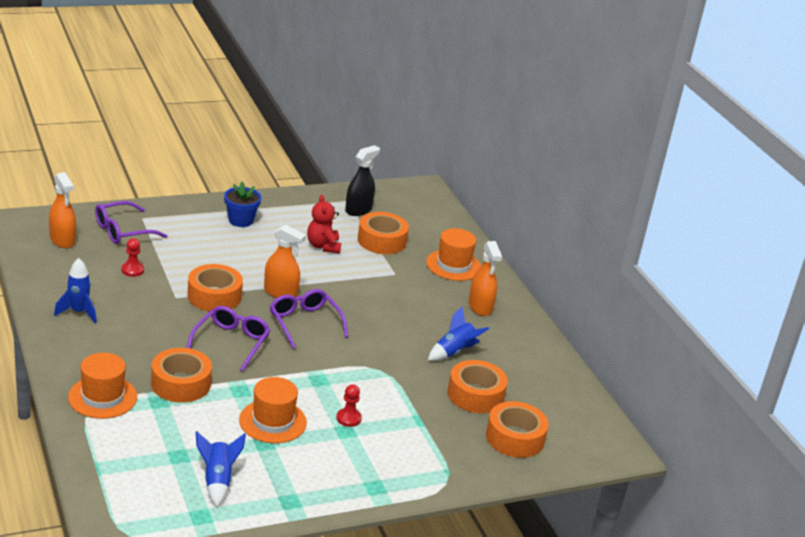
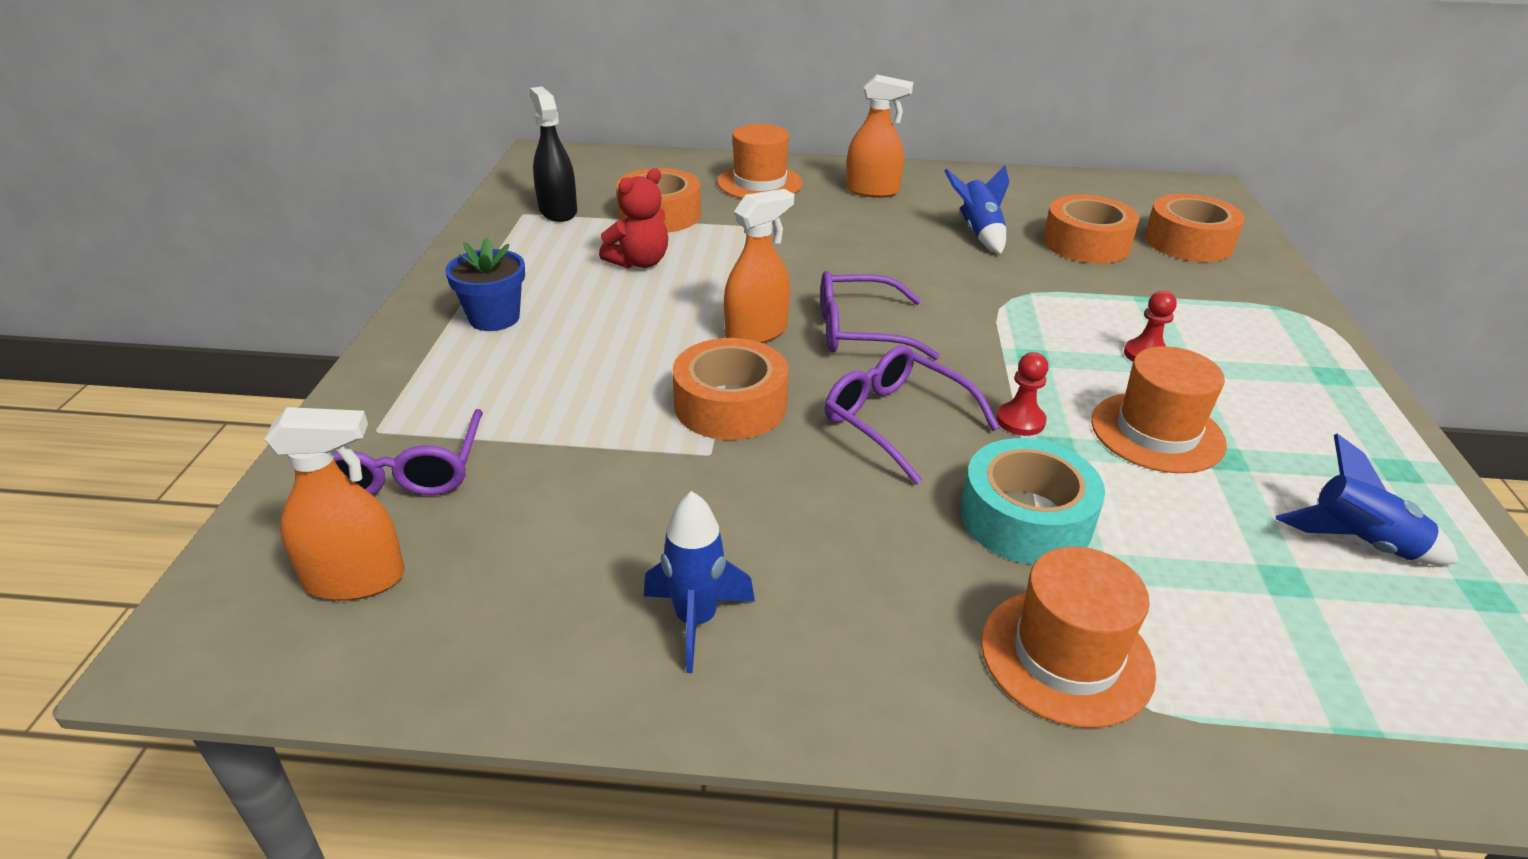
camera: 60 degrees left, 5 degrees up
red pawn [121,238,144,277] -> red pawn moved to [996,352,1048,436]
orange tape [151,348,212,403] -> turquoise tape [961,438,1105,564]
red teddy bear [307,195,341,254] -> red teddy bear turned 60 degrees counterclockwise [599,168,668,268]

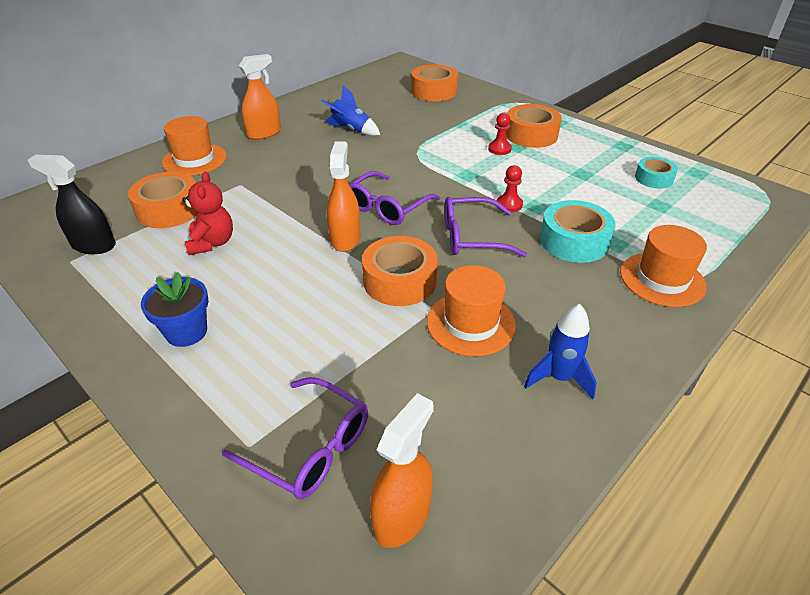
camera: 50 degrees left, 5 degrees up
orange tape [1043,195,1140,264] -> orange tape moved to [506,104,562,148]
orange hat [1091,346,1227,473] -> orange hat moved to [427,265,516,356]
blue rocket [1276,434,1459,565] -> turquoise tape [635,157,678,189]

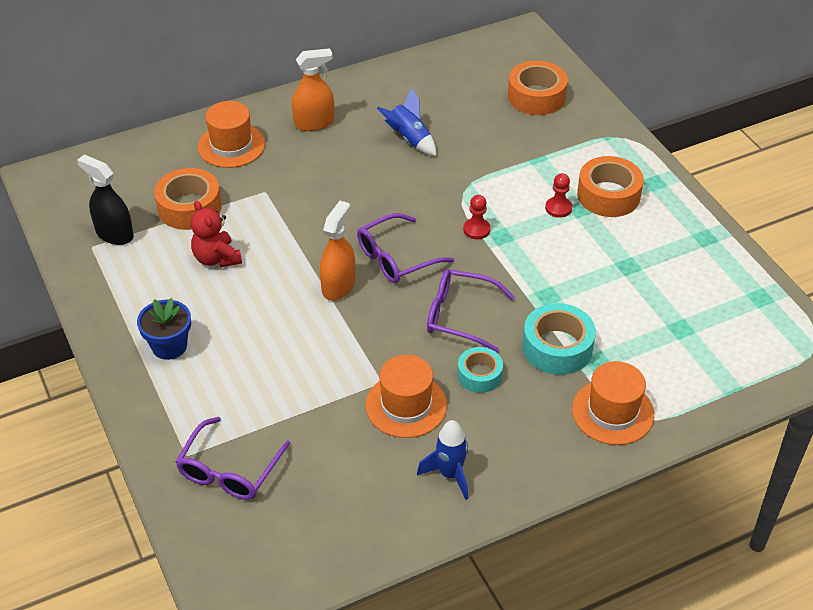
camera: 20 degrees right, 5 degrees up
red teddy bear [182,171,233,255] -> red teddy bear turned 135 degrees clockwise [191,201,242,268]
purple glasses [222,377,368,499] -> purple glasses turned 60 degrees clockwise [176,417,291,500]
orange tape [362,236,438,306] -> none
orange spray bottle [370,393,434,548] -> none
red pawn [497,165,523,212] -> red pawn moved to [463,195,491,239]
turquoise tape [635,157,678,189] -> turquoise tape moved to [458,347,503,393]

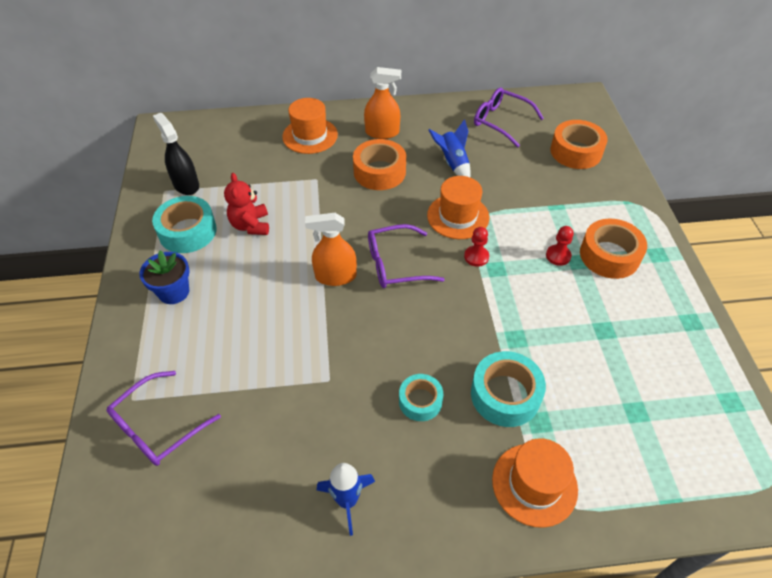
camera: 20 degrees right, 5 degrees up
orange tape [154,168,222,230] -> orange tape moved to [353,139,406,190]
orange spray bottle [320,201,355,301] -> orange spray bottle turned 135 degrees counterclockwise [305,213,357,286]
orange hat [366,355,447,438] -> orange hat moved to [427,176,489,239]
purple glasses [427,269,515,352] -> purple glasses moved to [474,88,544,148]
none -> turquoise tape [152,196,217,253]

